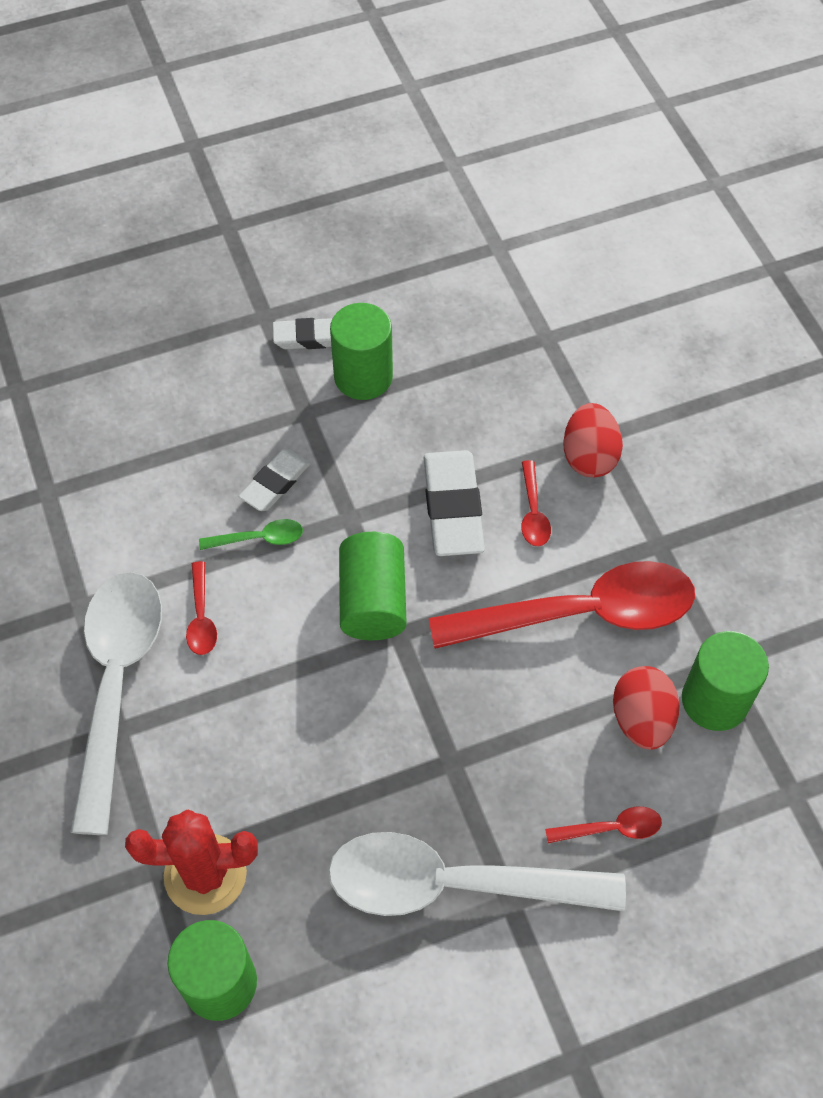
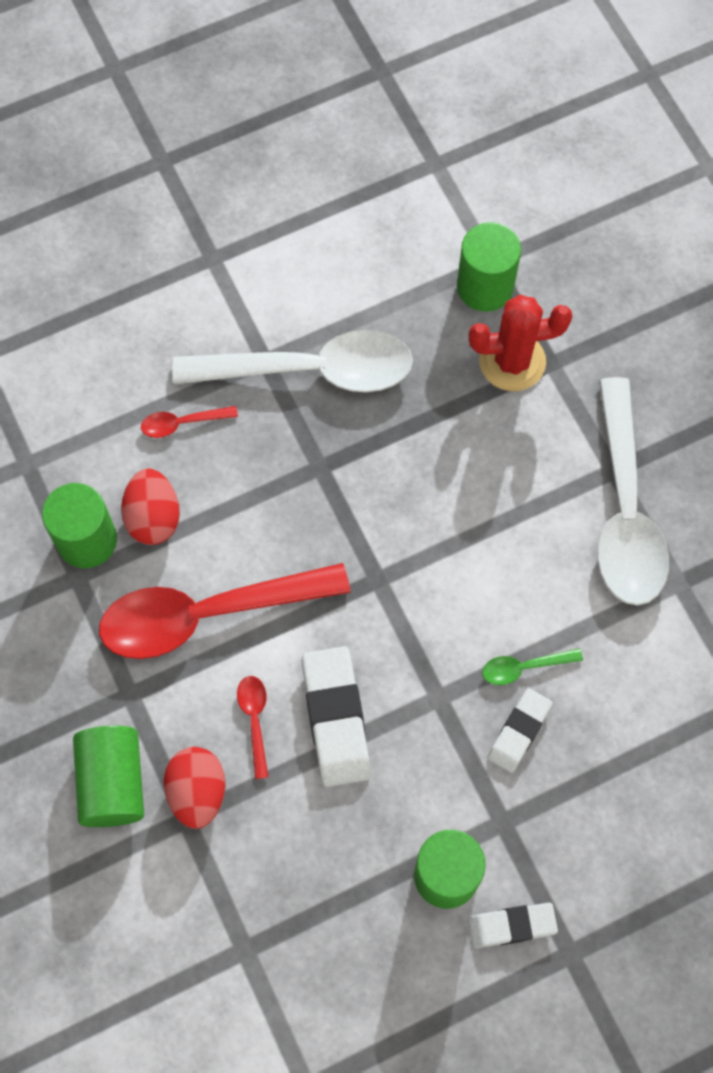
camera: 175 degrees right, 10 degrees up
red spoon [186,561,217,655] -> none
green cylinder [339,532,407,640] -> green cylinder moved to [73,726,144,827]

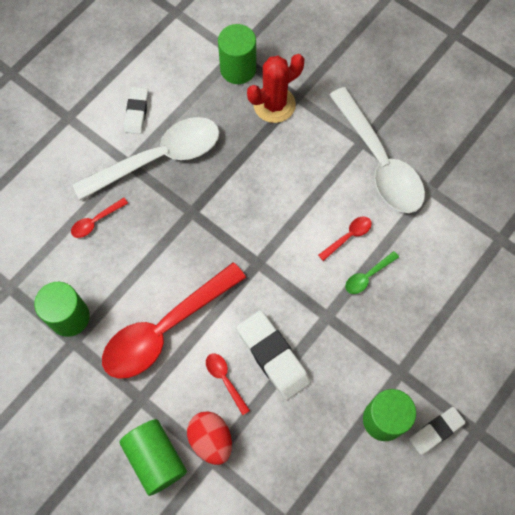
camera: 25 degrees left, 0 degrees up
red egg [121,469,180,545] -> none
white eraser [487,688,553,773] -> white eraser moved to [124,87,148,134]
none -> red spoon [318,216,372,261]

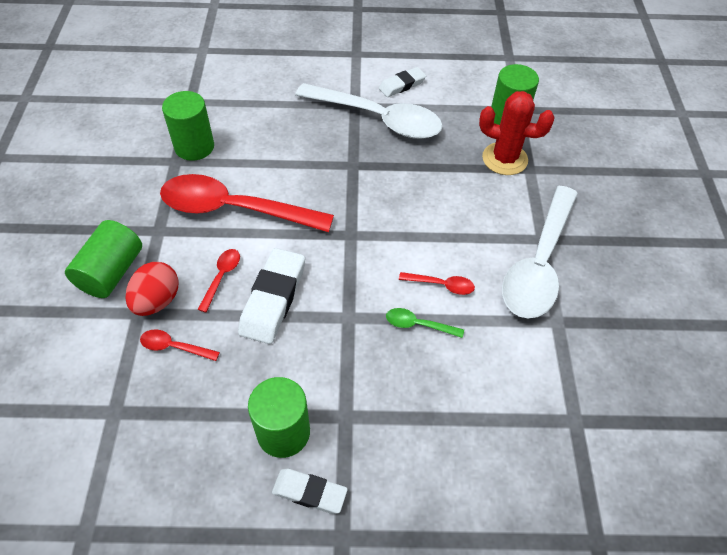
camera: 50 degrees right, 15 degrees down
red spoon [71,198,128,238] -> red spoon moved to [140,329,220,361]

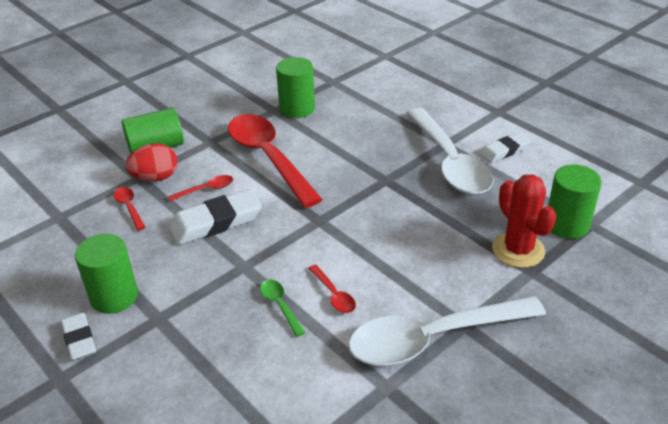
camera: 50 degrees right, 15 degrees down
white eraser [379,67,426,97] -> white eraser turned 45 degrees counterclockwise [480,133,531,163]

